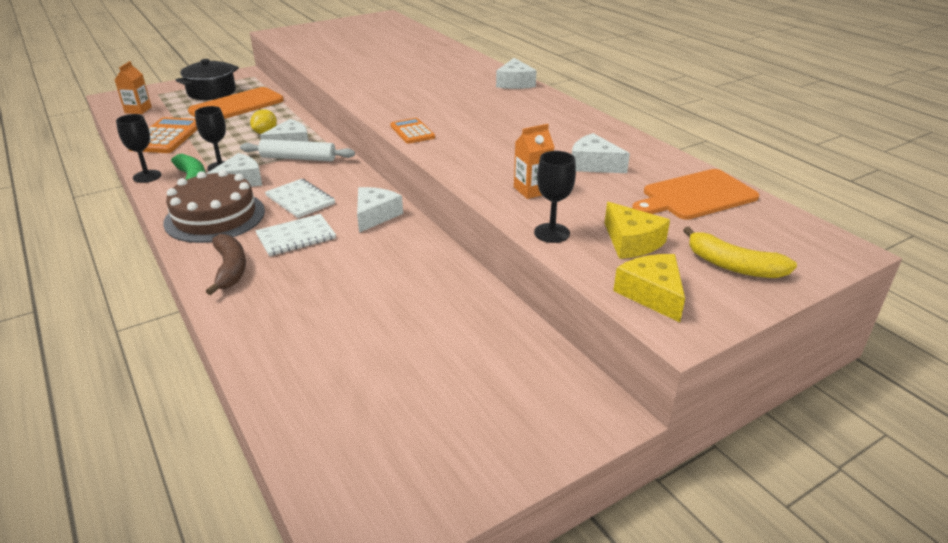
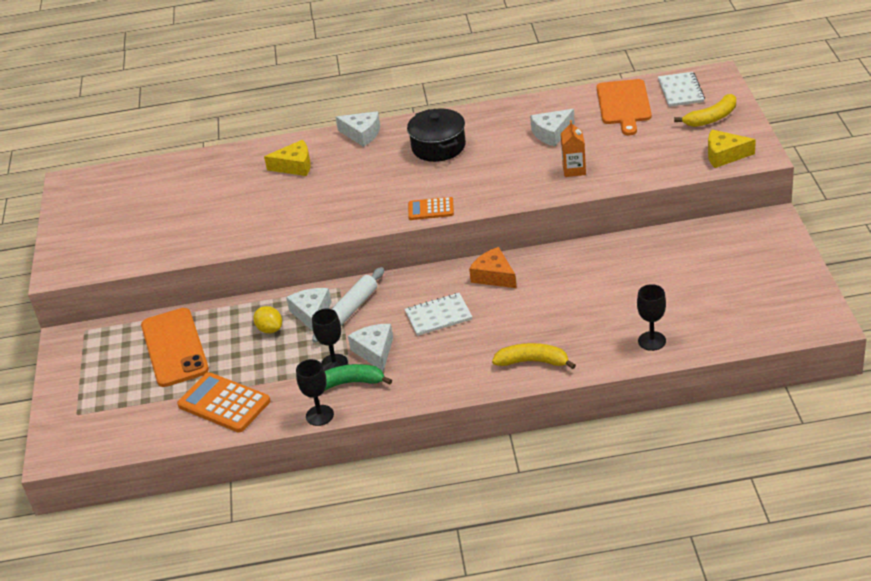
camera: 60 degrees left, 5 degrees up
orange carton [115,61,152,114] -> none
brown cake [163,170,265,243] -> none
black pot [176,59,239,100] -> black pot moved to [407,108,466,162]
brown banana [206,234,246,295] -> yellow banana [492,343,576,369]
white notebook [255,214,336,256] -> white notebook moved to [658,72,705,107]
white cheese [357,187,403,233] -> orange cheese [469,247,517,288]
black goblet [534,151,576,243] -> black goblet moved to [637,284,666,351]
yellow cheese [605,202,670,259] -> yellow cheese moved to [264,140,311,176]

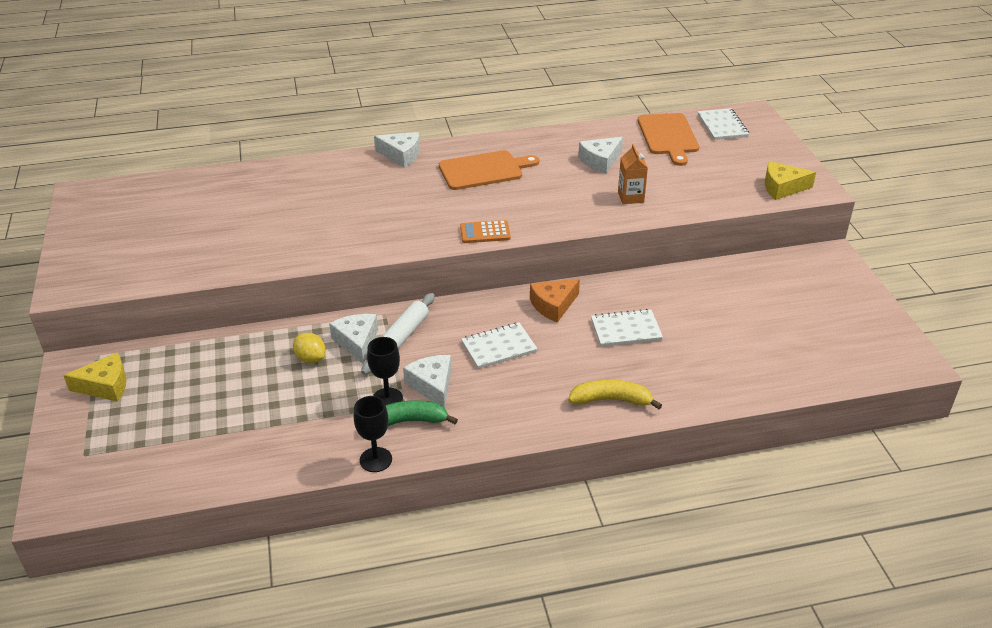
camera: 10 degrees left, 0 degrees up
orange phone [141,308,209,387] -> none
orange calculator [177,372,270,433] -> none
yellow cheese [264,140,311,176] -> yellow cheese moved to [63,352,127,402]
black pot [407,108,466,162] -> orange cutting board [439,150,539,190]
orange cheese [469,247,517,288] -> orange cheese turned 75 degrees counterclockwise [530,279,580,323]
black goblet [637,284,666,351] -> none
yellow banana [674,94,736,127] -> none
none -> white notebook [591,309,663,346]

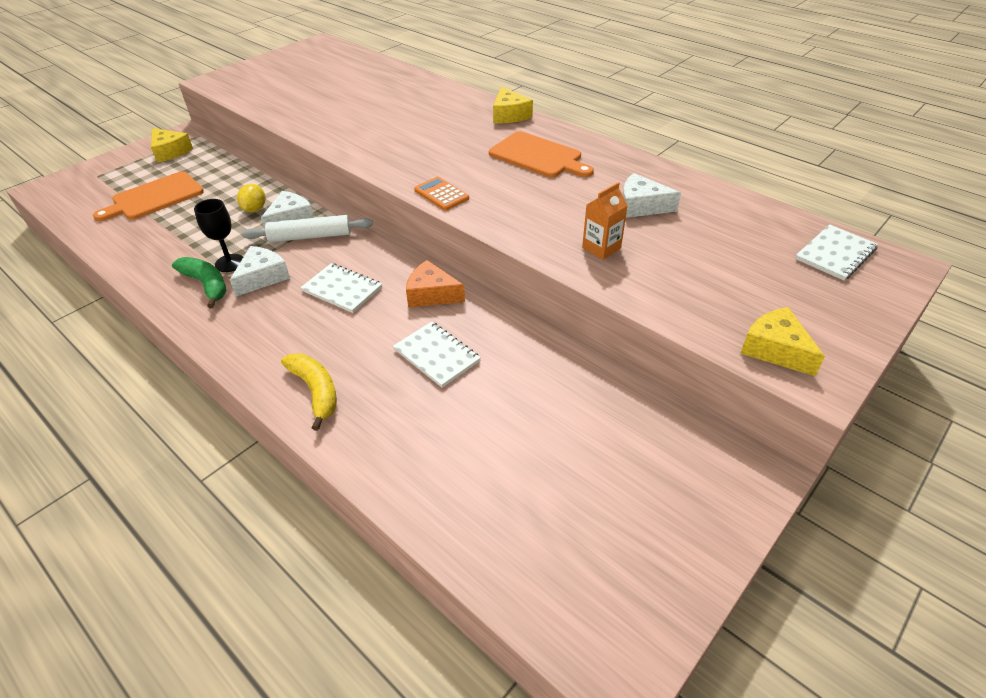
camera: 55 degrees right, 5 degrees up
black goblet [354,396,392,472] -> none
white cheese [374,132,420,168] -> yellow cheese [493,87,533,123]
orange cutting board [638,113,699,166] -> orange cutting board moved to [93,171,204,221]

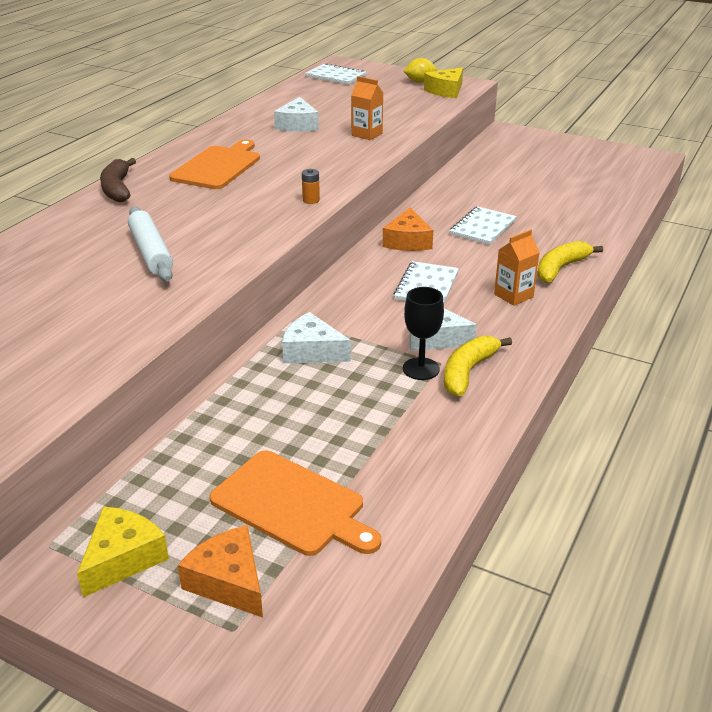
camera: 105 degrees left, 10 degrees down
green banana [172,257,226,308] -> yellow banana [444,336,512,396]
yellow lemon [237,184,266,212] -> yellow lemon moved to [403,58,437,83]
white rolling pin [242,215,373,242] -> white rolling pin moved to [128,206,173,281]
orange calculator [414,177,469,211] -> orange battery [302,169,320,204]
yellow cheese [493,87,533,123] -> brown banana [100,158,136,202]
none -> orange cheese [178,525,263,618]
none -> orange carton [494,229,540,306]

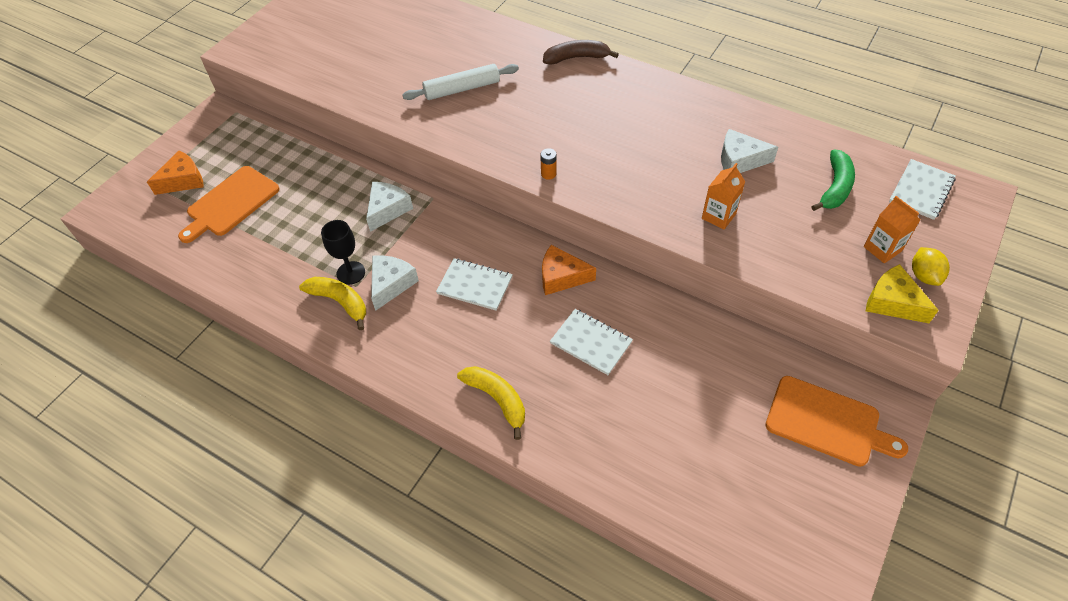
camera: 95 degrees right, 20 degrees up
yellow cheese [77,507,169,597] -> none
orange cutting board [169,139,260,189] -> orange cutting board moved to [765,376,908,467]
orange carton [494,229,540,306] -> orange carton moved to [864,196,921,263]
none -> green banana [811,149,855,211]

